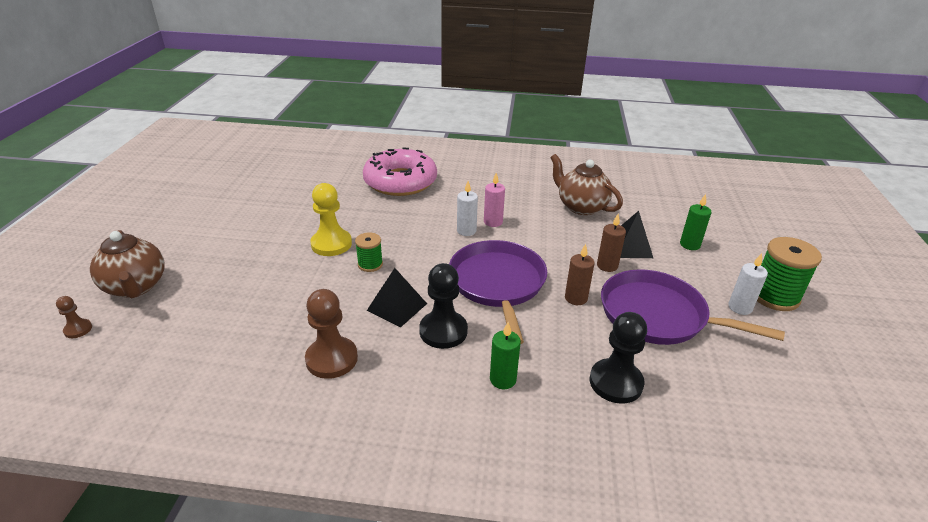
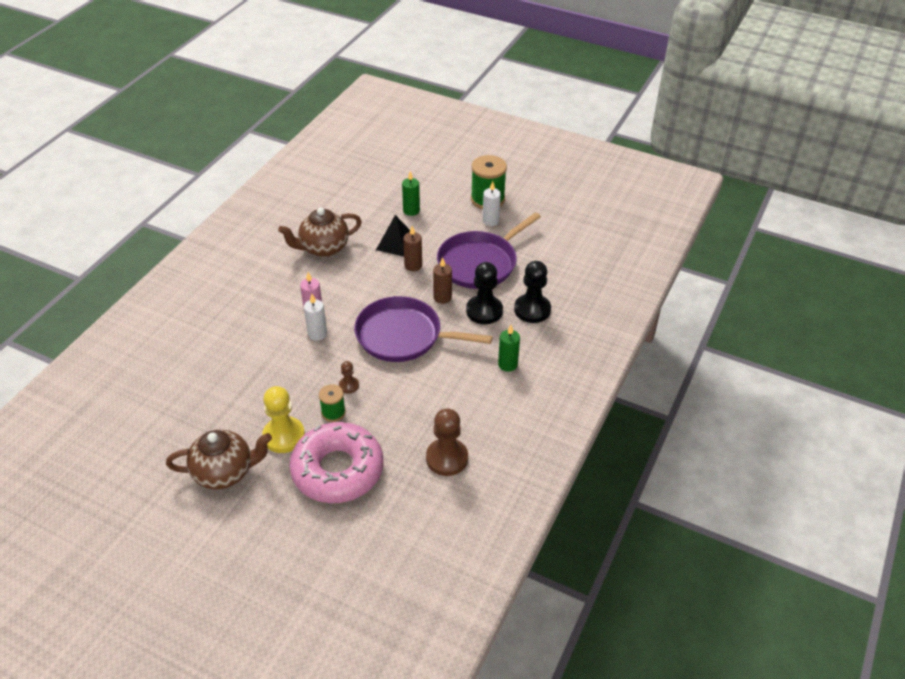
camera: 70 degrees left, 10 degrees up
brown pawn [56,296,92,338] -> brown pawn moved to [339,361,359,393]
brown teapot [90,230,164,298] -> brown teapot moved to [166,430,272,489]
pink donut [363,147,437,196] -> pink donut moved to [289,422,383,503]
black pyramid [367,268,427,328] -> none
black pawn [419,263,468,349] -> black pawn moved to [466,262,503,324]

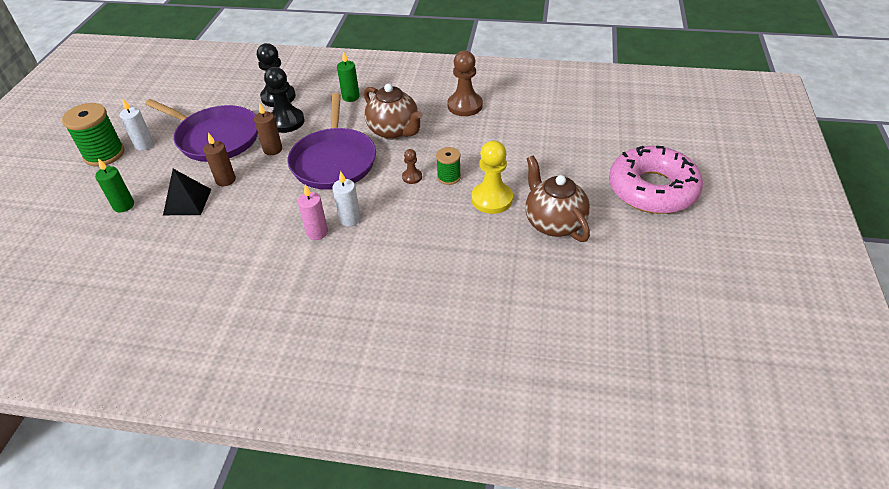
camera: 105 degrees left, 0 degrees up
brown teapot [278,208,362,257] -> brown teapot moved to [364,84,423,140]
pink donut [289,422,383,503] -> pink donut moved to [609,146,703,214]

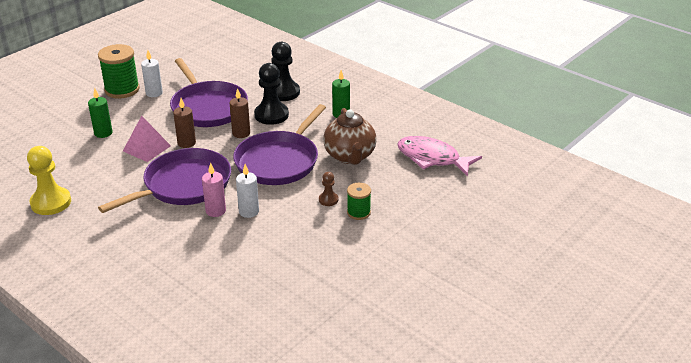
camera: 30 degrees right, 10 degrees down
black pyramid [163,169,212,215] -> pink pyramid [123,116,171,162]
brown pawn [447,51,483,116] -> pink fish [397,136,482,177]
yellow pawn [471,141,513,214] -> yellow pawn moved to [27,146,71,215]
brown teapot [525,155,590,242] -> none
pink donut [609,146,703,214] -> none
none -> purple pan [98,148,231,213]

